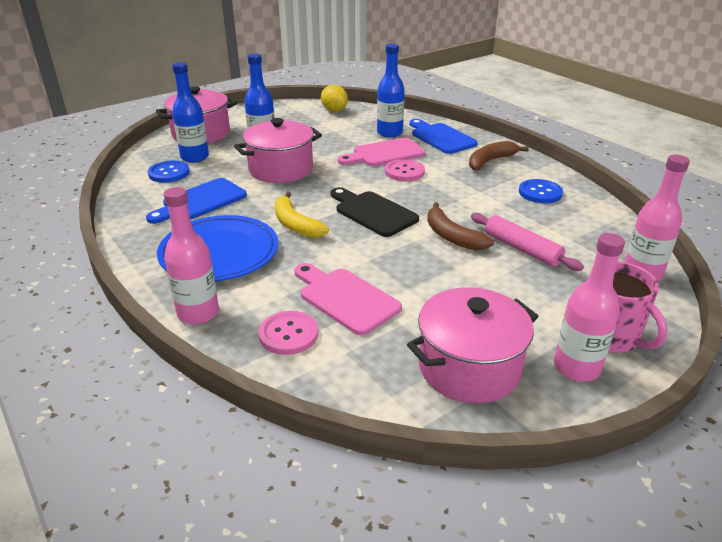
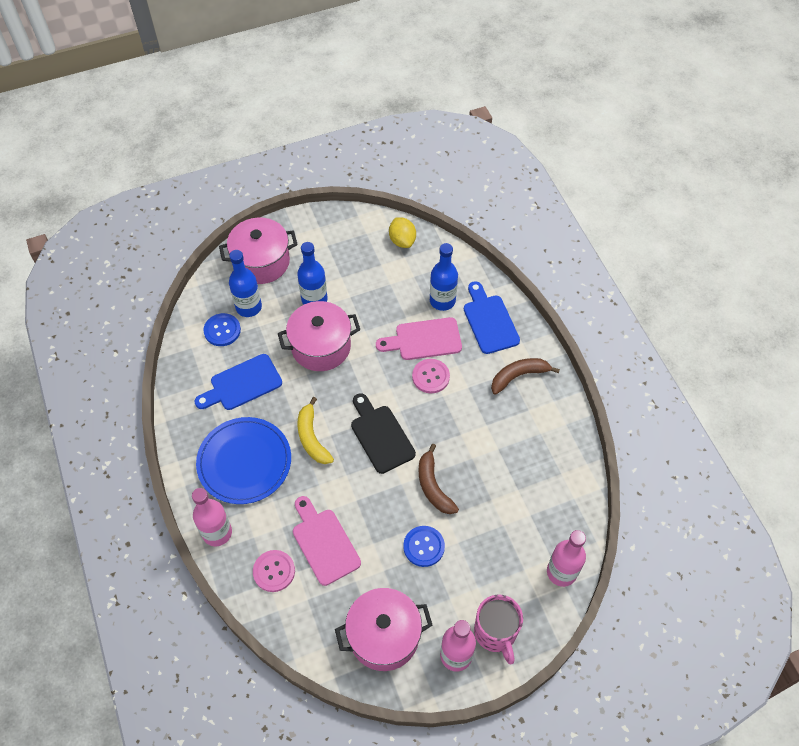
camera: 15 degrees right, 25 degrees up
pink rolling pin [471,213,584,271] -> none
blue button [519,179,563,203] -> blue button moved to [403,526,445,567]

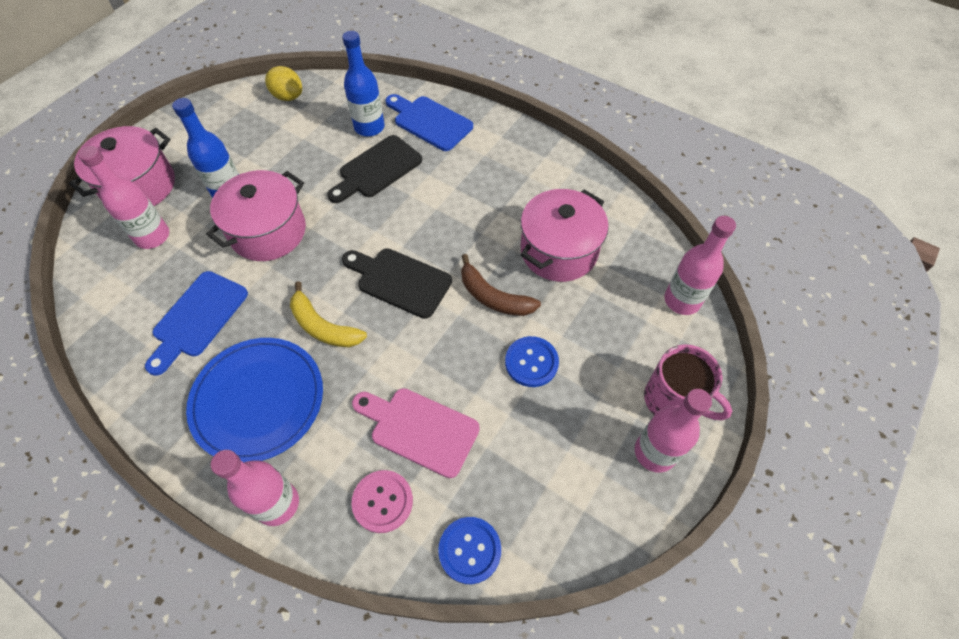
camera: 35 degrees left, 0 degrees up
blue button [203,313,241,346] -> blue button moved to [438,517,501,584]
blue bottle [229,250,262,317] -> pink bottle [78,146,169,249]
pink pot [335,588,432,671] -> pink pot moved to [521,189,609,282]
pink cutting board [376,317,462,360] -> black cutting board [327,135,422,203]
pink button [412,359,450,393] -> none
brown banana [491,358,560,395] -> none

